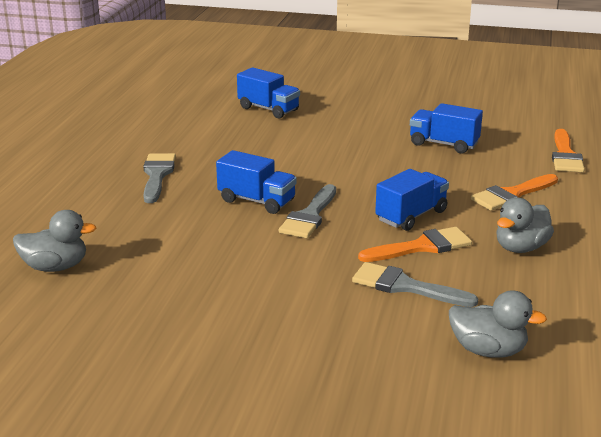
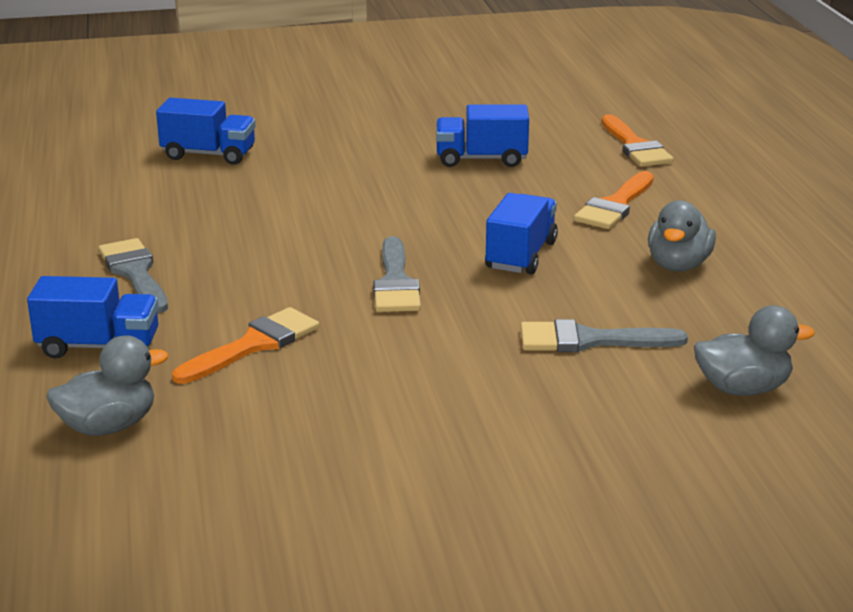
camera: 25 degrees left, 0 degrees up
blue truck [216,150,297,214] -> blue truck moved to [27,276,159,359]
orange brush [358,227,472,262] -> orange brush moved to [172,307,319,384]

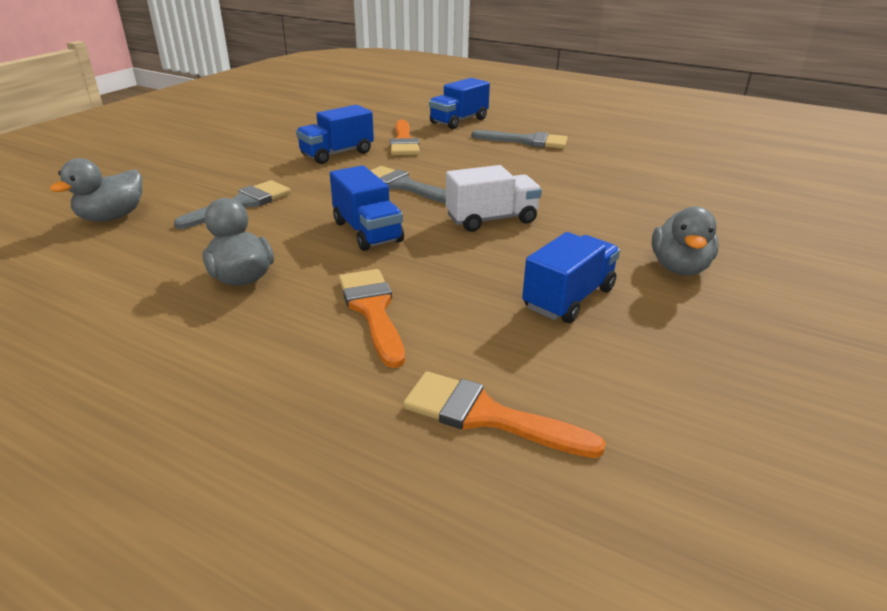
camera: 130 degrees right, 5 degrees up
grey duck [46,335,168,436] -> grey duck moved to [652,206,719,275]
blue truck [156,98,256,165] -> blue truck moved to [296,105,374,164]
none -> white truck [446,165,542,232]

